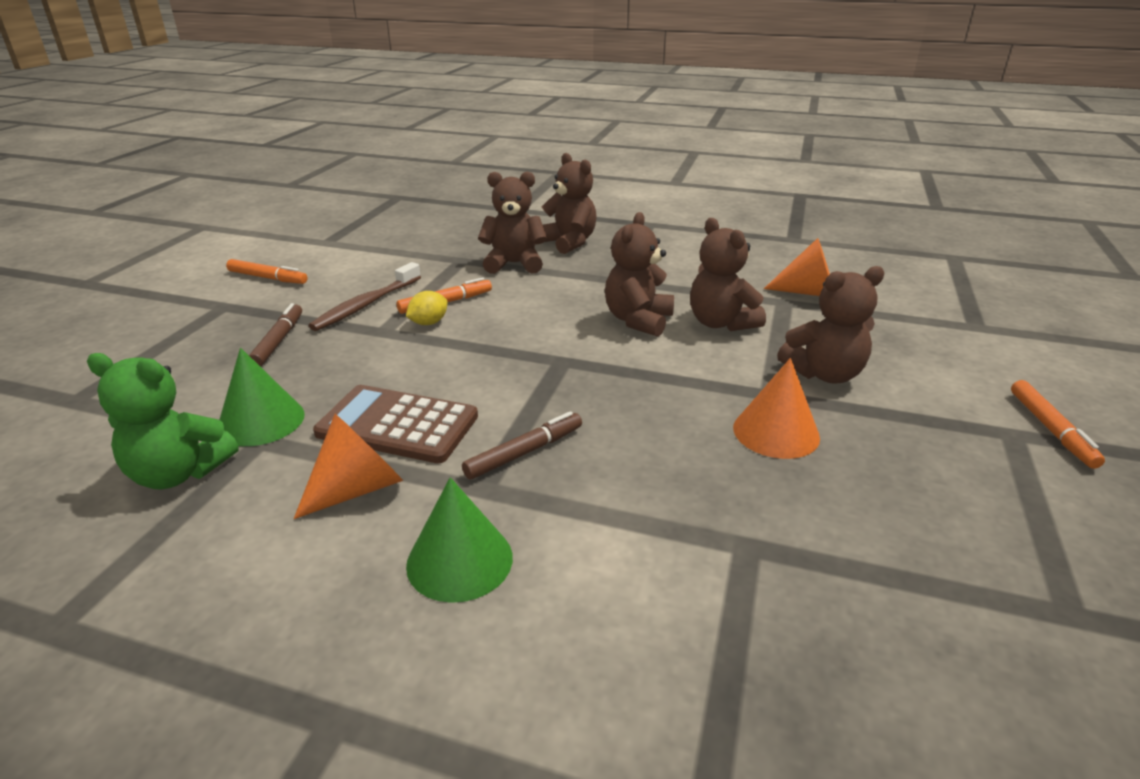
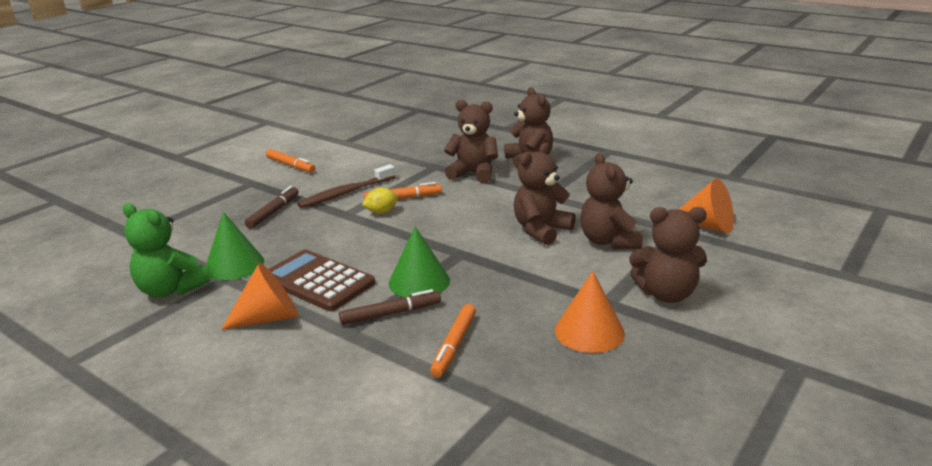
camera: 20 degrees right, 5 degrees down
green cone [406,477,513,603] -> green cone moved to [389,226,450,298]
orange marker [1011,380,1105,469] -> orange marker moved to [430,304,476,378]

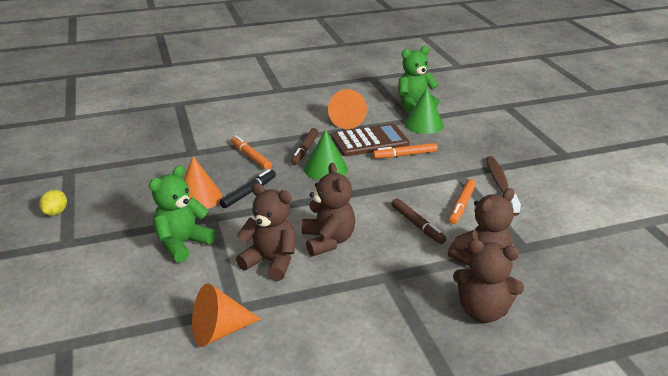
camera: 125 degrees right, 5 degrees up
brown marker [245,186,299,229] -> brown marker moved to [391,198,446,244]
orange marker [266,149,315,173] -> orange marker moved to [373,143,438,159]
yellow lemon [362,187,398,214] -> yellow lemon moved to [39,190,67,216]
brown teddy bear [629,207,707,303] -> green teddy bear [149,165,215,263]
none -> black marker [220,169,276,208]

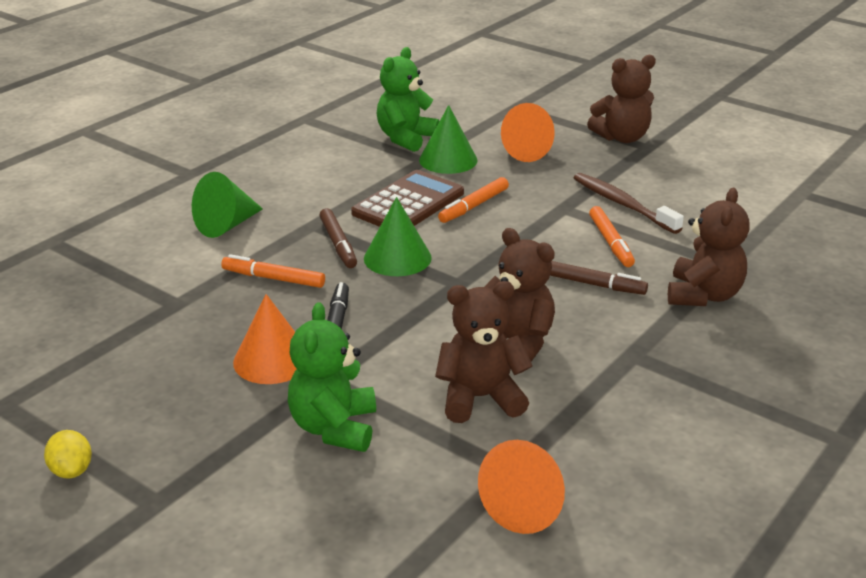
camera: 35 degrees left, 0 degrees up
orange cone [328,89,367,129] -> orange cone moved to [501,103,555,162]
brown teddy bear [453,239,524,323] -> brown teddy bear moved to [587,55,656,143]
none -> green cone [192,172,263,238]

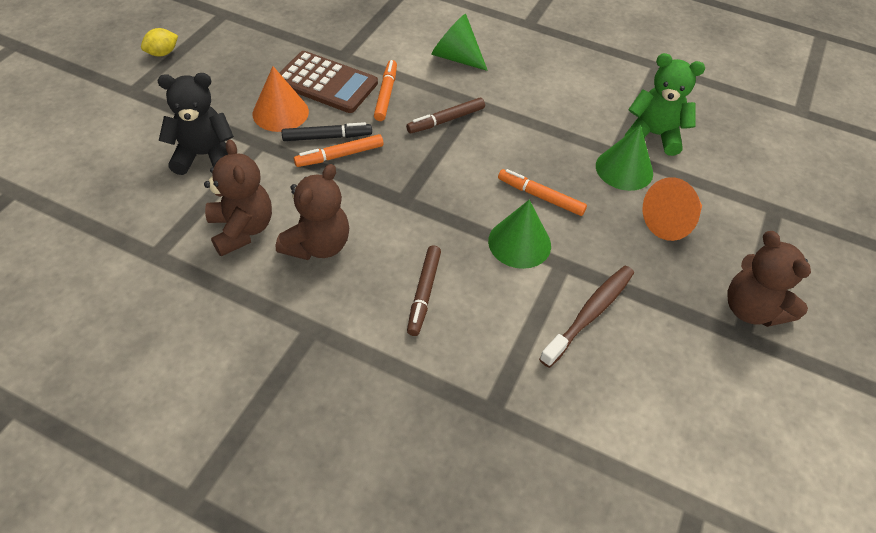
camera: 75 degrees right, 20 degrees up
green teddy bear [288,302,376,452] -> black teddy bear [158,73,234,175]
brown calculator [351,170,464,227] -> brown calculator moved to [280,51,378,113]
green cone [364,197,432,276] -> green cone moved to [488,200,551,269]
orange cone [478,440,565,534] -> none
orange marker [589,206,635,267] -> orange marker moved to [294,134,383,167]
brown teddy bear [668,188,750,306] -> none

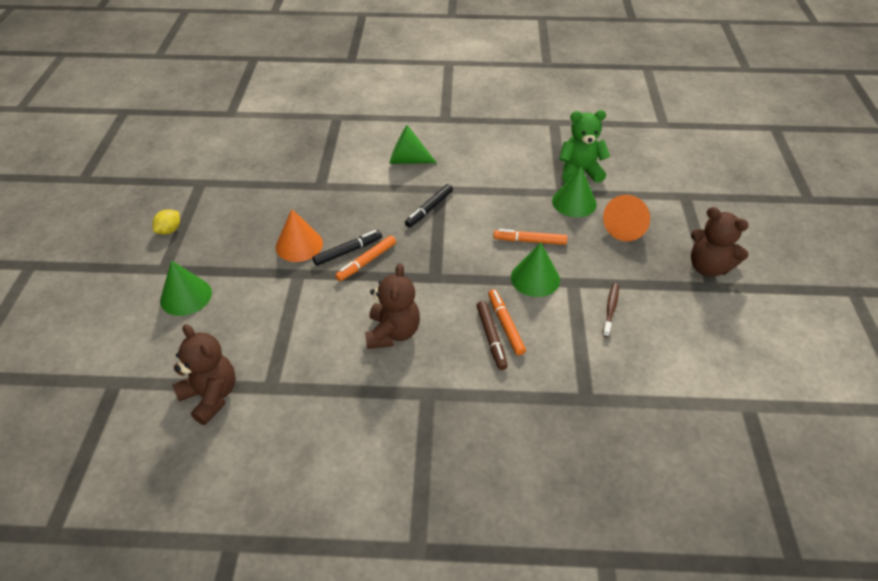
camera: 20 degrees left, 5 degrees down
black teddy bear [158,73,234,175] -> none
brown teddy bear [204,139,272,256] -> brown teddy bear moved to [173,324,236,425]
brown calculator [280,51,378,113] -> none
orange marker [374,60,397,121] -> orange marker moved to [488,289,526,355]
brown marker [406,98,485,133] -> black marker [405,184,453,228]
brown toothbrush [539,266,634,368] -> brown toothbrush [602,283,619,337], size x0.62
none -> green cone [160,260,212,316]

